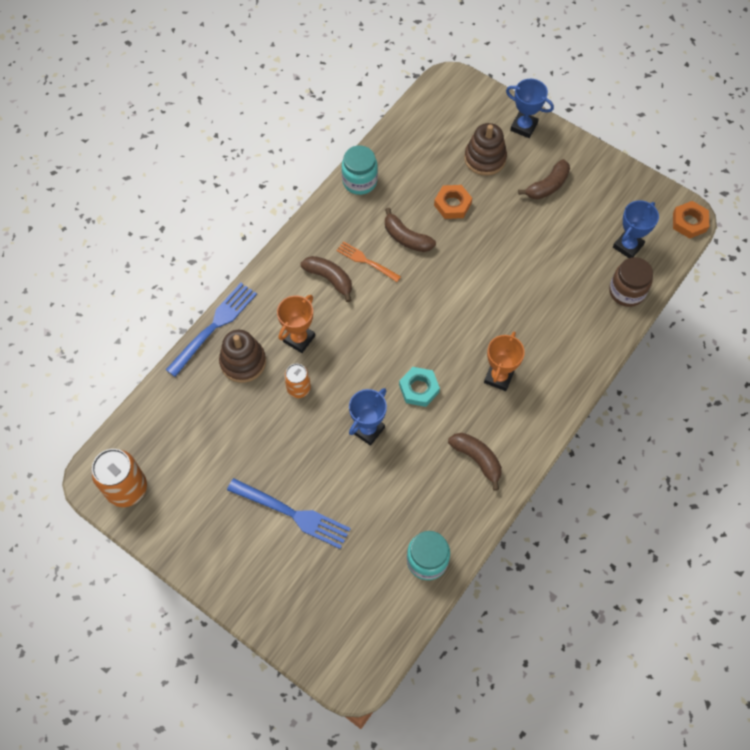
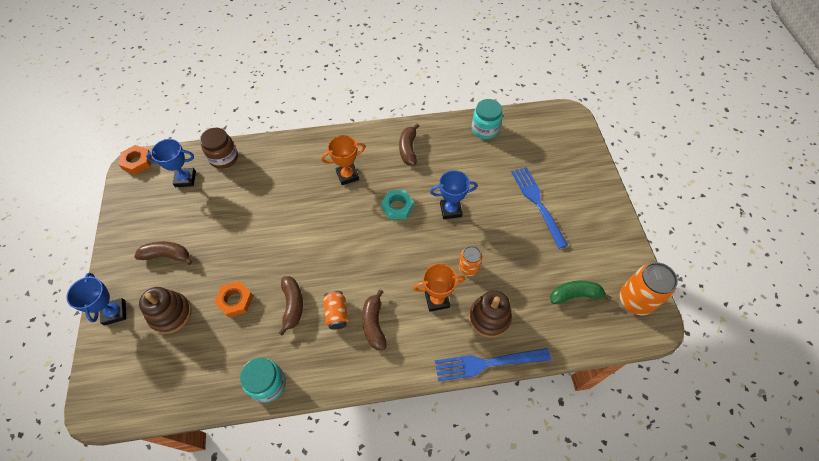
camera: 135 degrees left, 5 degrees down
orange fork [336,241,401,282] -> orange can [323,291,348,330]
none -> green banana [550,281,612,304]

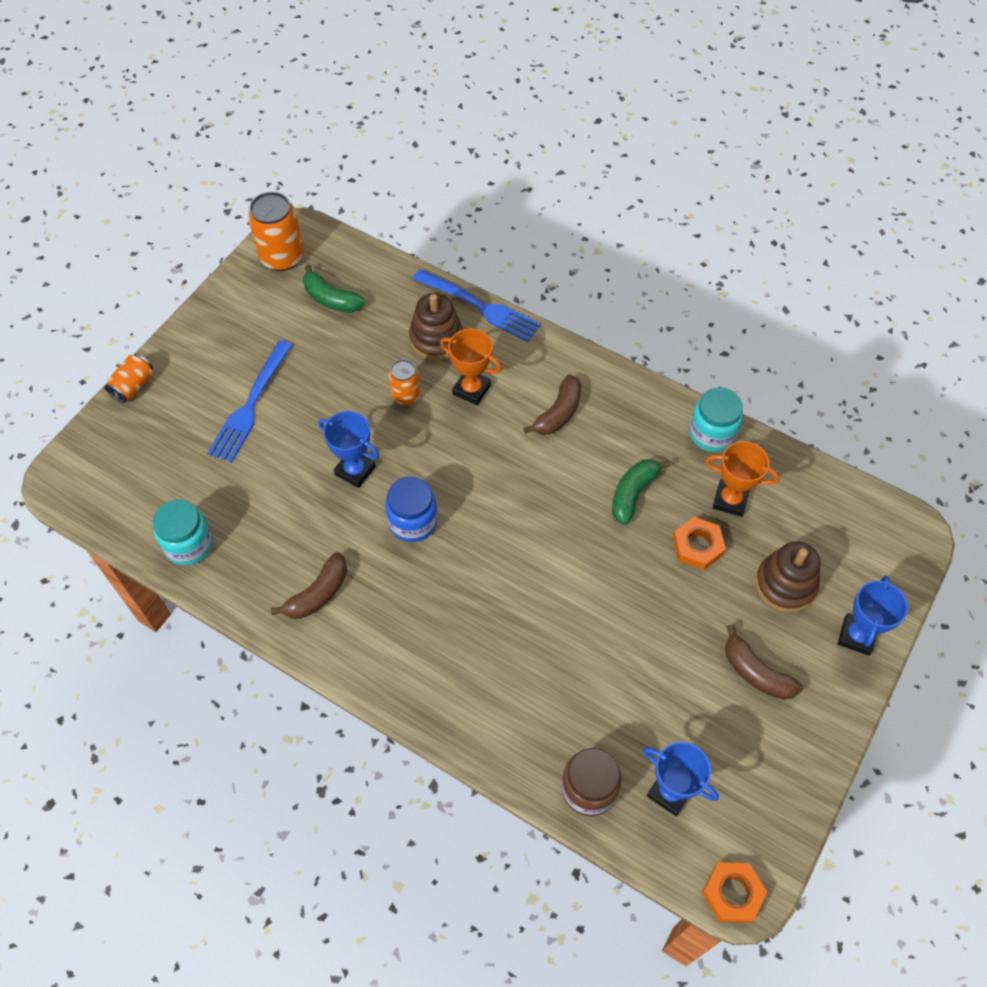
camera: 140 degrees left, 0 degrees up
brown banana [278,276,303,336] -> green banana [612,459,670,525]
orange trophy [321,135,365,185] -> orange trophy moved to [706,441,780,517]
orange can [323,291,348,330] -> orange can moved to [105,354,153,403]
turquoise nut [381,190,414,219] -> blue jar [385,477,437,542]

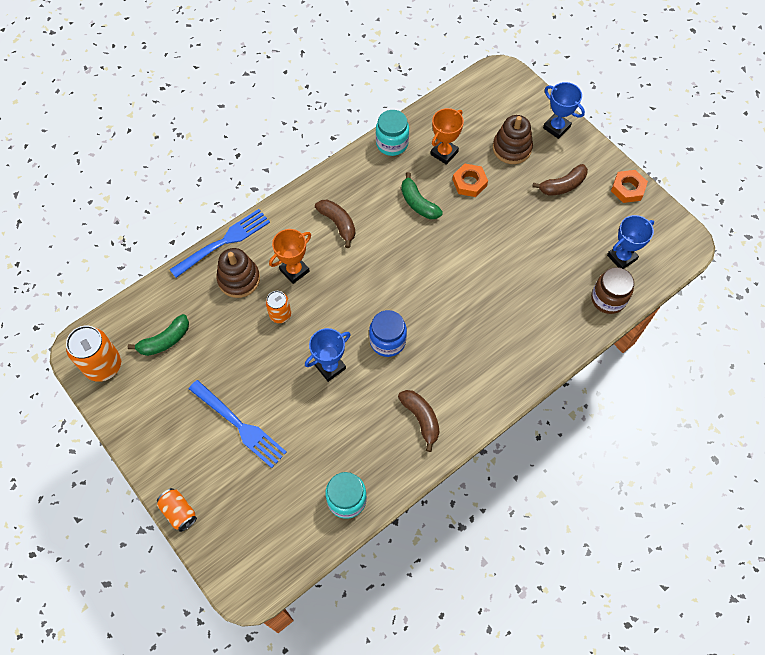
camera: 70 degrees left, 5 degrees up
orange nut [702,862,767,923] -> orange nut moved to [611,170,648,203]

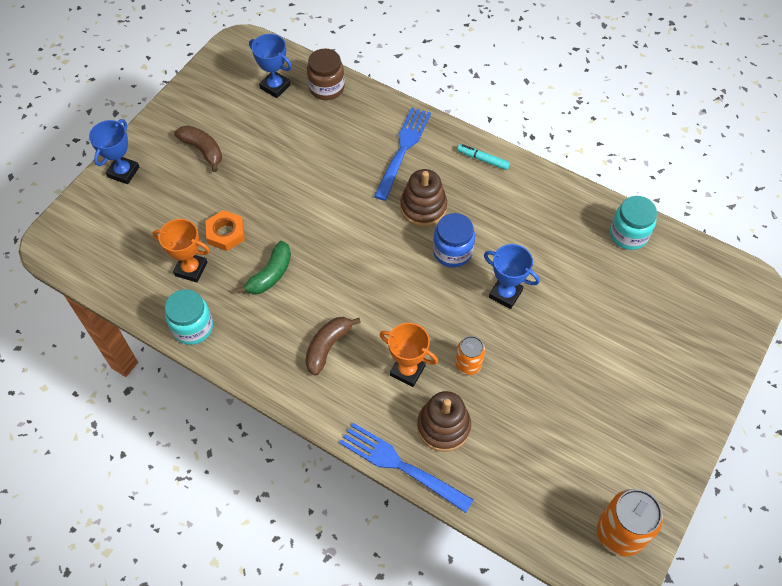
camera: 110 degrees left, 5 degrees down
green banana [128,314,189,356] -> none
orange can [157,488,197,532] -> none
blue fork [189,380,287,468] -> blue fork moved to [374,107,431,201]
brown banana [398,390,439,452] -> none
brown stacking toy [493,115,533,164] -> brown stacking toy moved to [400,169,447,227]
orange nut [611,170,648,203] -> none
none -> turquoise marker [457,144,510,170]

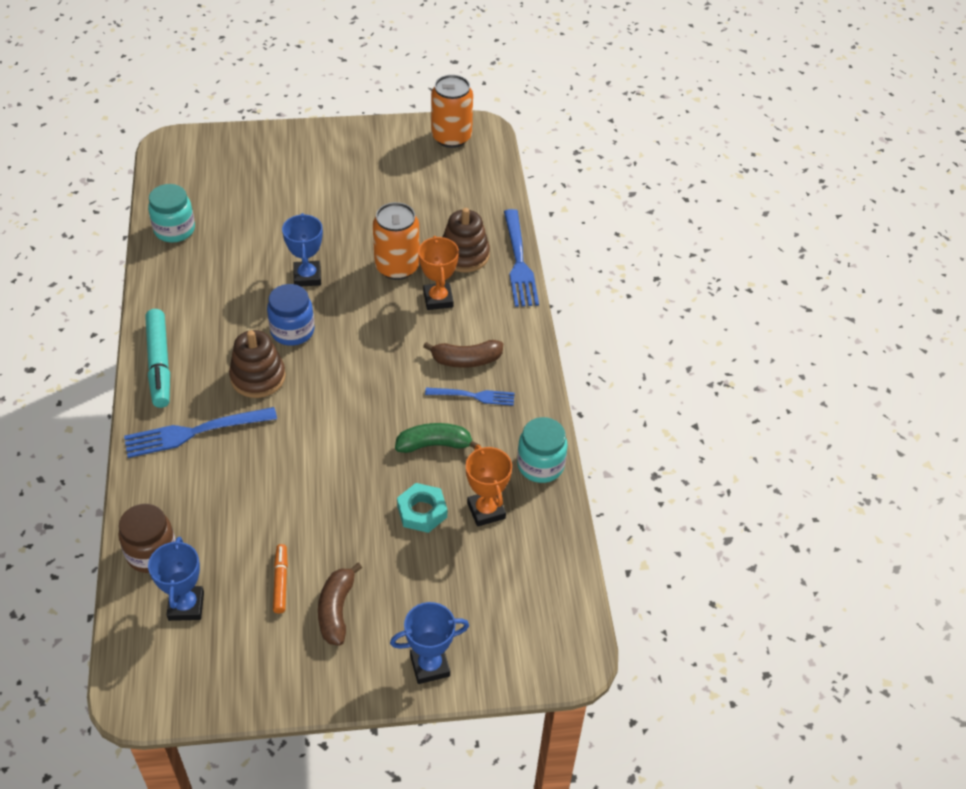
camera: 130 degrees left, 10 degrees down
orange nut [206,210,245,251] -> turquoise nut [397,483,447,533]
orange can [455,336,485,375] -> orange can [373,202,420,280], size x1.70
turquoise marker [457,144,510,170] -> turquoise marker [145,309,170,408], size x1.81
none -> orange marker [273,544,288,613]
none -> blue fork [425,388,515,406]

